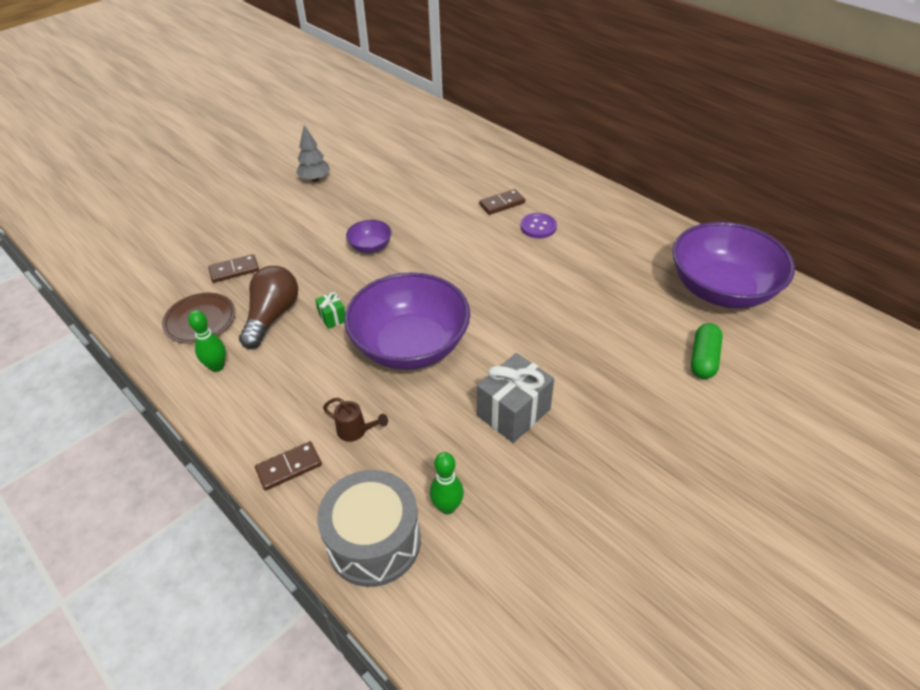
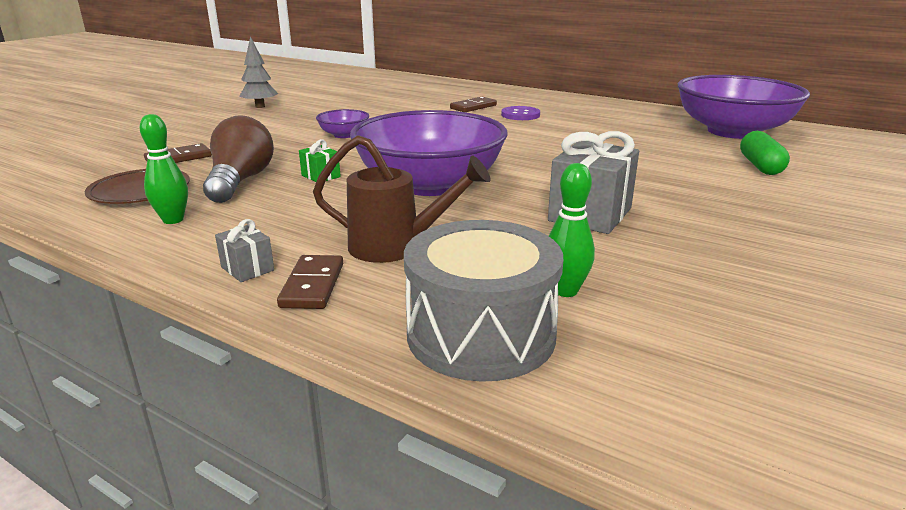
camera: 15 degrees left, 20 degrees down
brown domino [255,441,322,491] -> brown domino turned 45 degrees counterclockwise [277,255,343,309]
brown watering can [323,398,388,442] -> brown watering can [313,135,491,263], size x1.71
none -> grey gift [215,219,274,282]

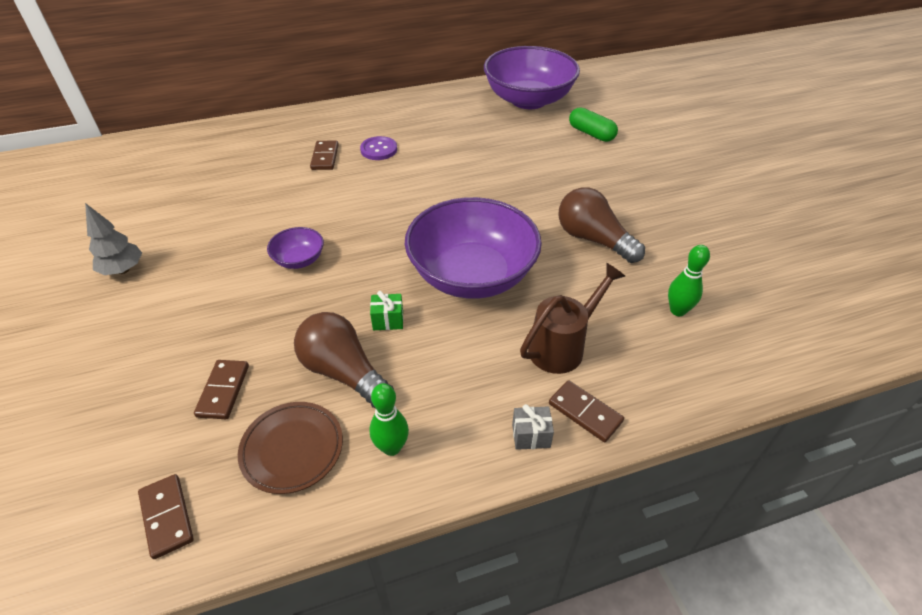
camera: 50 degrees left, 20 degrees up
grey drum [404,220,563,382] -> none
grey gift [548,131,639,234] -> brown light bulb [558,187,645,263]
none -> brown domino [138,474,194,559]

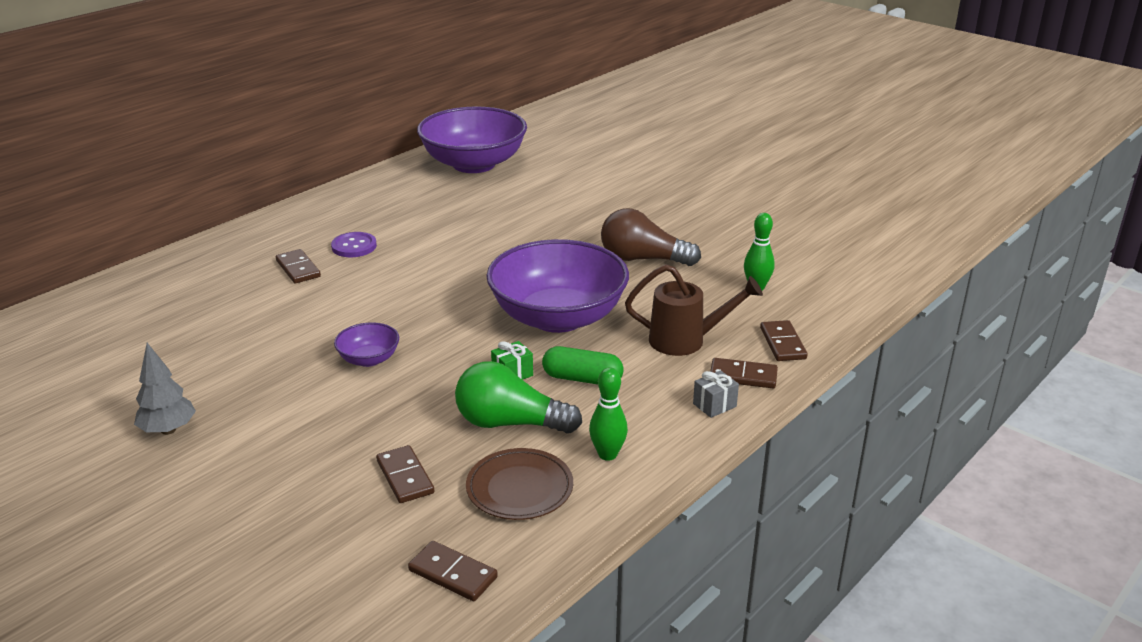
camera: 30 degrees left, 15 degrees down
brown light bulb [294,312,394,409] -> green light bulb [455,361,582,434]
brown watering can [520,263,625,374] -> brown watering can turned 75 degrees clockwise [625,264,763,356]
green capsule [569,107,618,142] -> green capsule moved to [542,346,624,385]
none -> brown domino [760,320,808,361]

